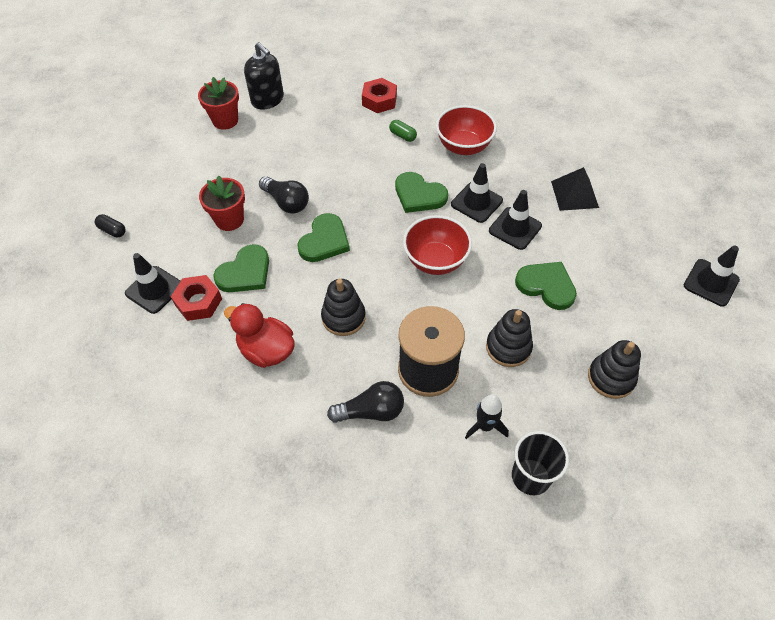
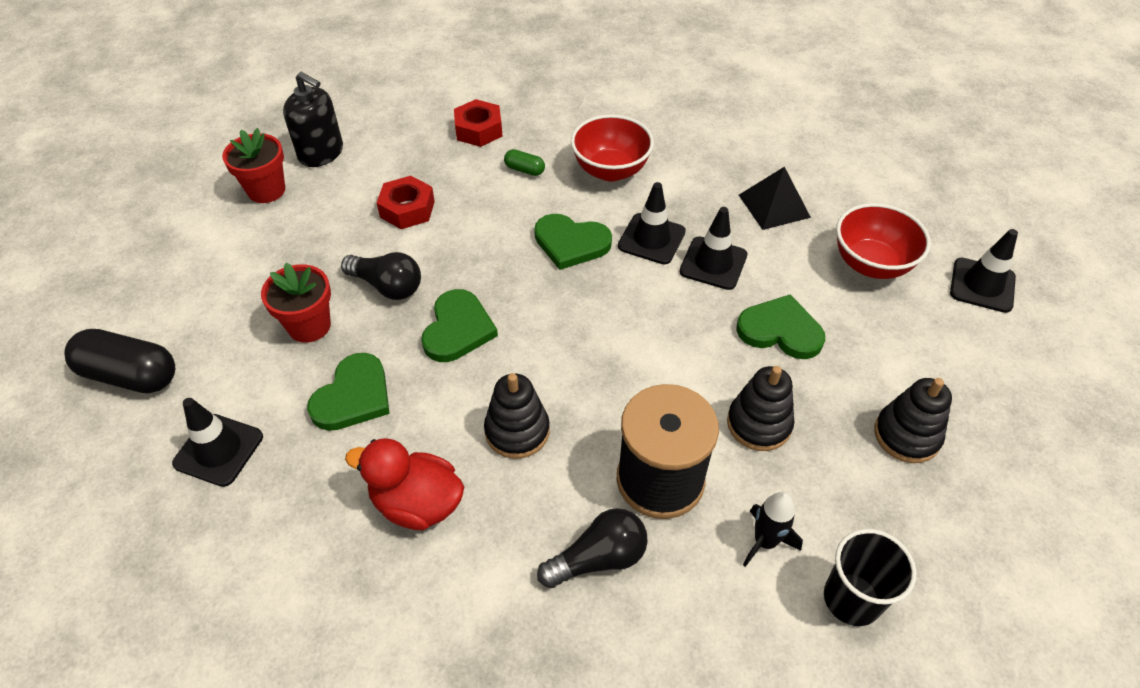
camera: 15 degrees left, 5 degrees down
black capsule [95,214,125,237] -> black capsule [64,329,175,393], size x2.08
red nut [171,275,222,321] -> red nut moved to [377,176,435,229]
red bowl [403,215,472,275] -> red bowl moved to [836,203,931,279]

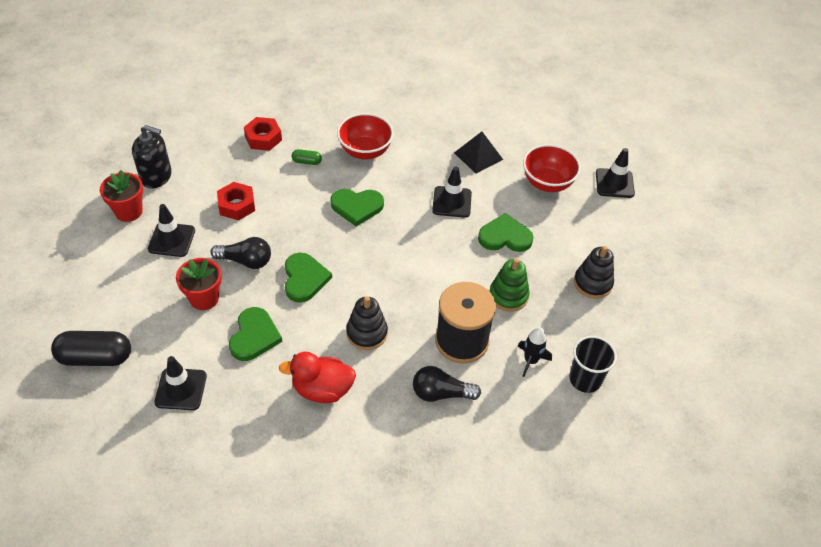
camera: 20 degrees left, 0 degrees up
black light bulb [537,508,648,588] -> black light bulb turned 135 degrees counterclockwise [413,366,481,402]
black traffic cone [618,182,686,264] -> black traffic cone moved to [148,204,195,257]
black stacking toy [727,366,795,451] -> green stacking toy [490,258,530,312]

